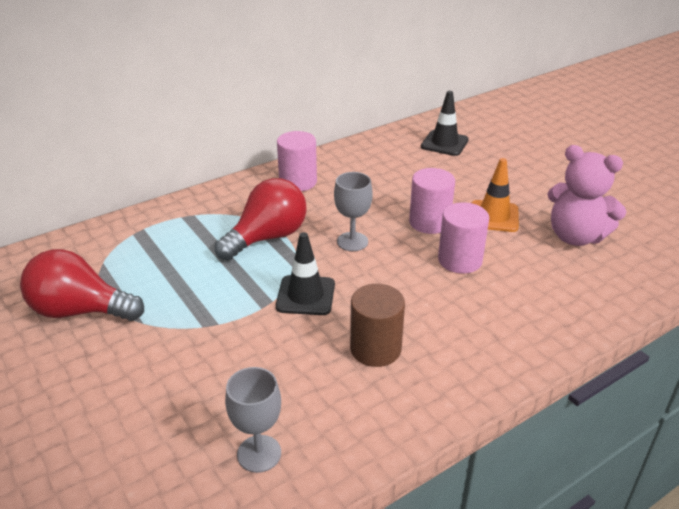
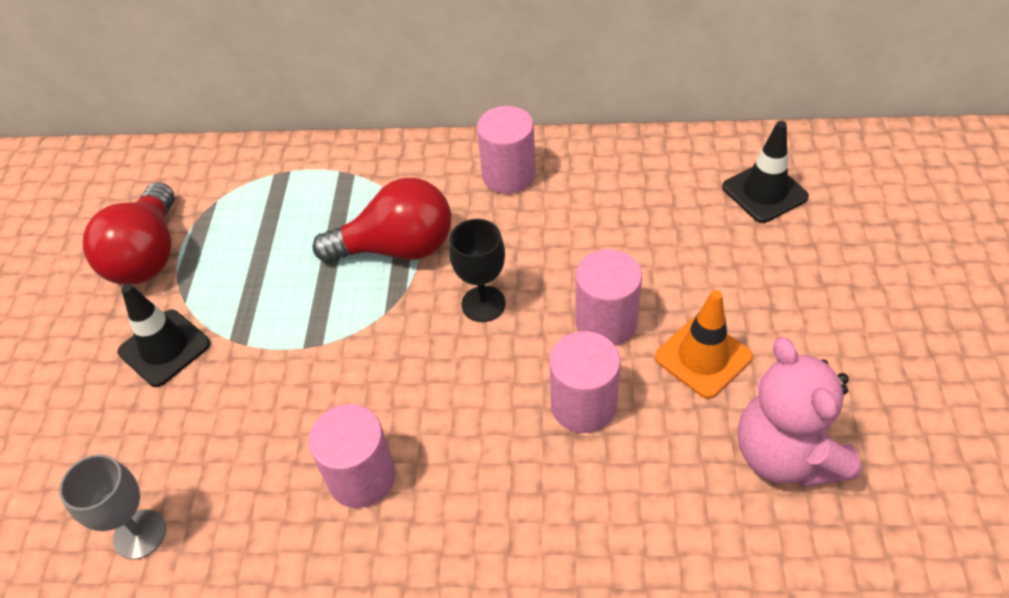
camera: 40 degrees right, 15 degrees up
red light bulb [20,249,144,321] -> red light bulb turned 135 degrees counterclockwise [83,182,175,285]
black traffic cone [276,232,335,315] -> black traffic cone moved to [118,284,210,387]
grey goblet [334,172,373,251] -> black goblet [449,219,506,322]
brown cylinder [350,284,405,367] -> pink cylinder [309,404,395,508]

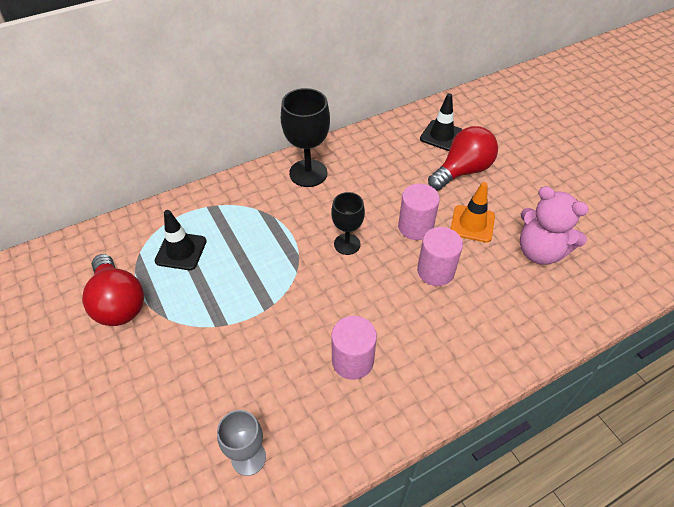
camera: 35 degrees left, 0 degrees up
black traffic cone [118,284,210,387] -> black traffic cone moved to [154,210,207,270]
red light bulb [312,178,451,263] -> red light bulb moved to [428,126,498,190]
pink cylinder [477,106,536,194] -> black goblet [281,88,330,187]

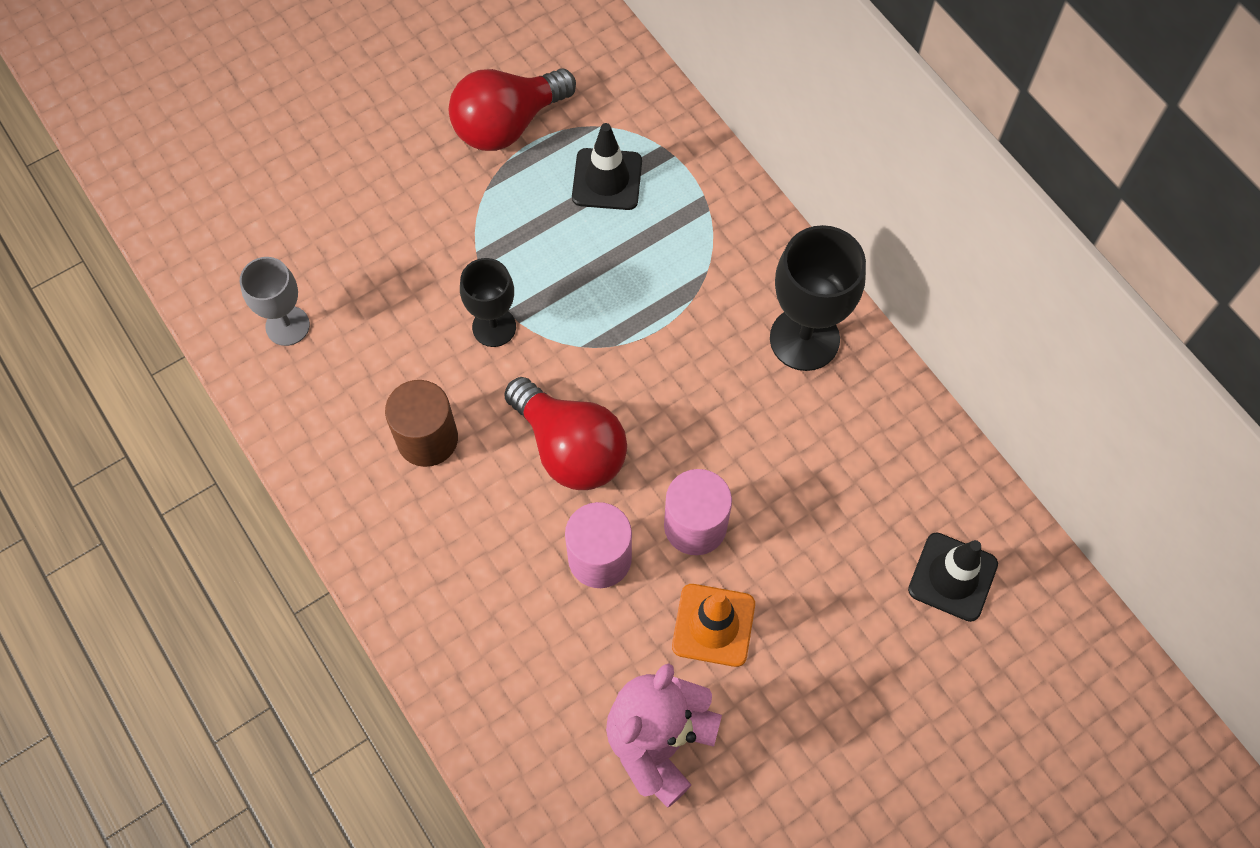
camera: 85 degrees right, 15 degrees up
black goblet [331,192,365,255] -> black goblet moved to [460,258,516,347]
pink cylinder [331,316,377,380] -> brown cylinder [385,380,458,467]
red light bulb [428,126,498,190] -> red light bulb moved to [504,377,627,490]

